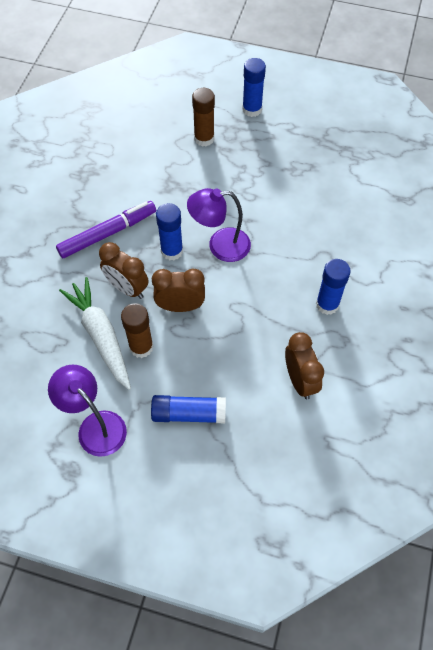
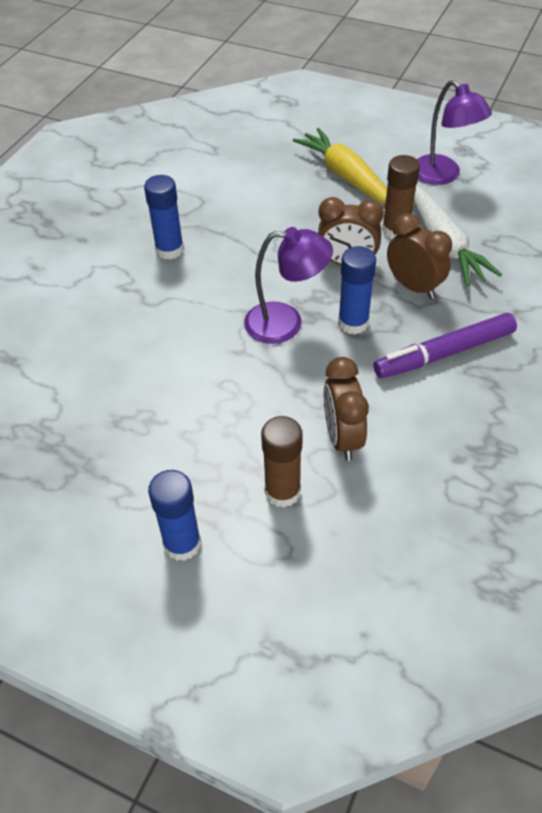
camera: 170 degrees left, 10 degrees down
blue glue stick [151,395,226,423] -> yellow carrot [293,128,387,204]
brown clock [285,332,324,399] -> brown clock moved to [323,357,369,461]

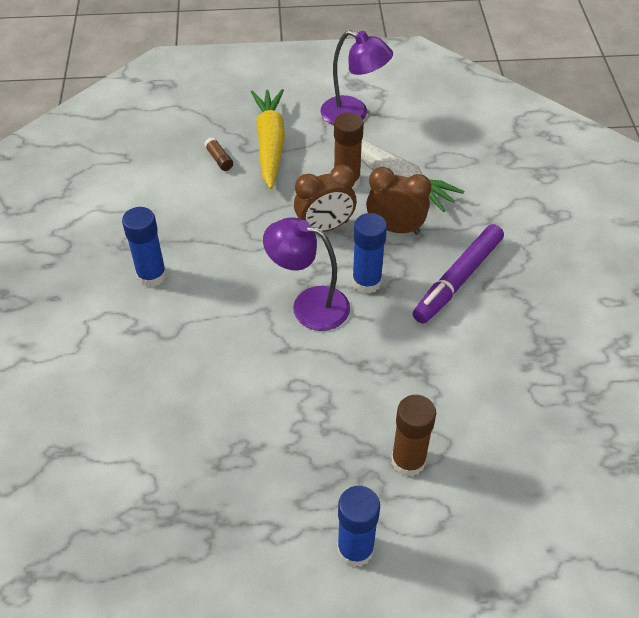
camera: 30 degrees left, 0 degrees up
purple lamp [244,227,333,344] -> purple lamp turned 135 degrees counterclockwise [263,217,350,331]
yellow carrot [293,128,387,204] -> yellow carrot turned 60 degrees clockwise [251,89,285,189]
brown clock [323,357,369,461] -> none
none -> brown glue stick [204,137,233,171]

